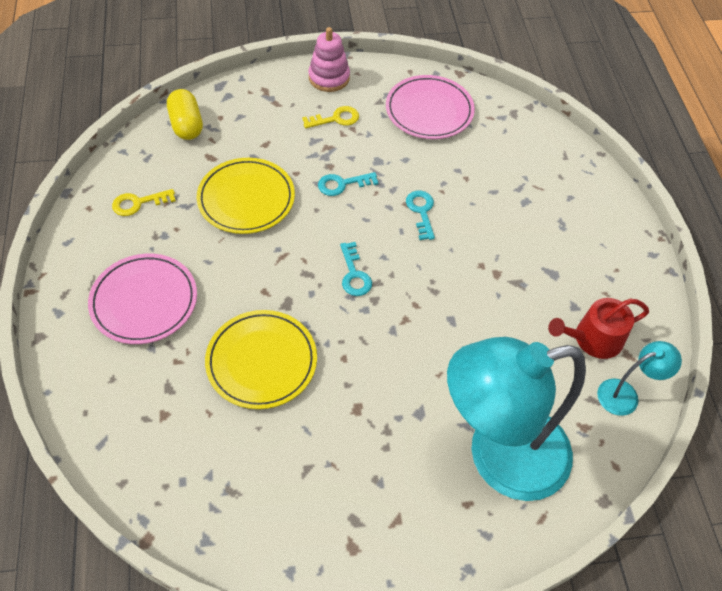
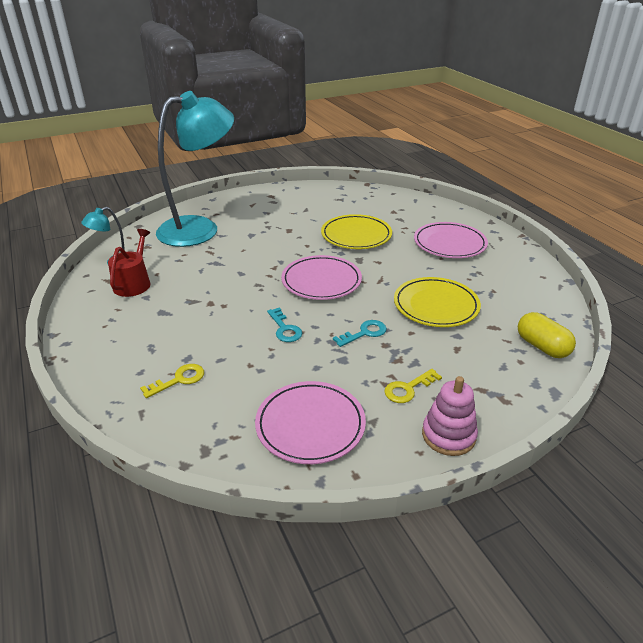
camera: 165 degrees right, 20 degrees down
yellow key [112,189,176,216] -> yellow key moved to [140,364,204,398]
turquoise key [340,242,372,296] -> pink plate [281,255,362,300]
red watering can [548,298,649,359] -> red watering can turned 45 degrees counterclockwise [108,229,151,297]

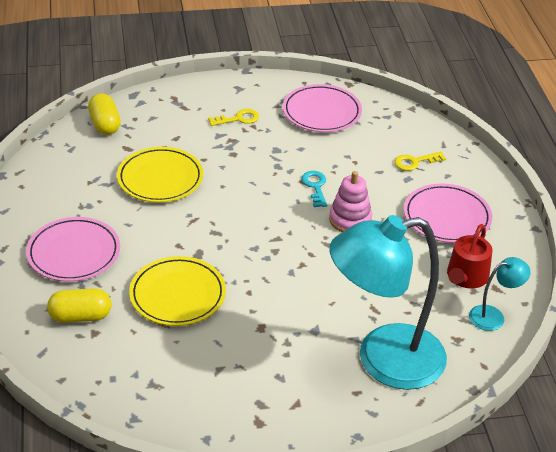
camera: 165 degrees left, 5 degrees up
pink plate [281,255,362,300] -> pink plate moved to [404,183,492,243]
turquoise key [333,320,387,347] -> none
pink stacking toy [422,376,478,456] -> pink stacking toy moved to [329,171,372,232]
none -> yellow capsule [47,288,112,323]

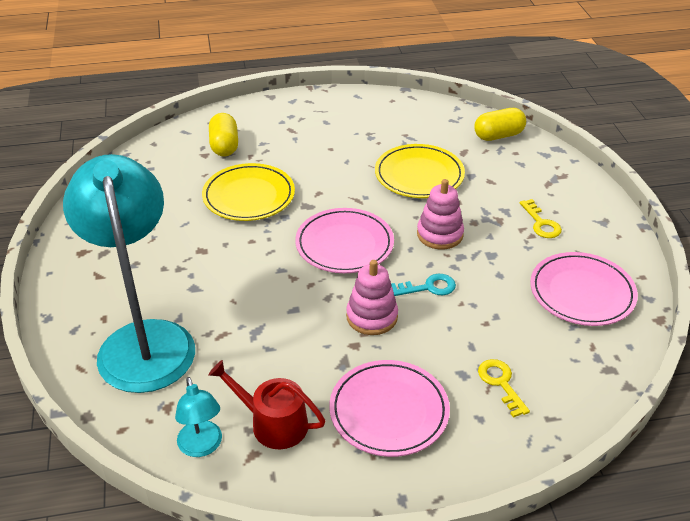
camera: 90 degrees right, 0 degrees up
pink plate [26,217,120,282] -> pink plate moved to [295,208,394,273]
none -> pink stacking toy [417,179,464,249]

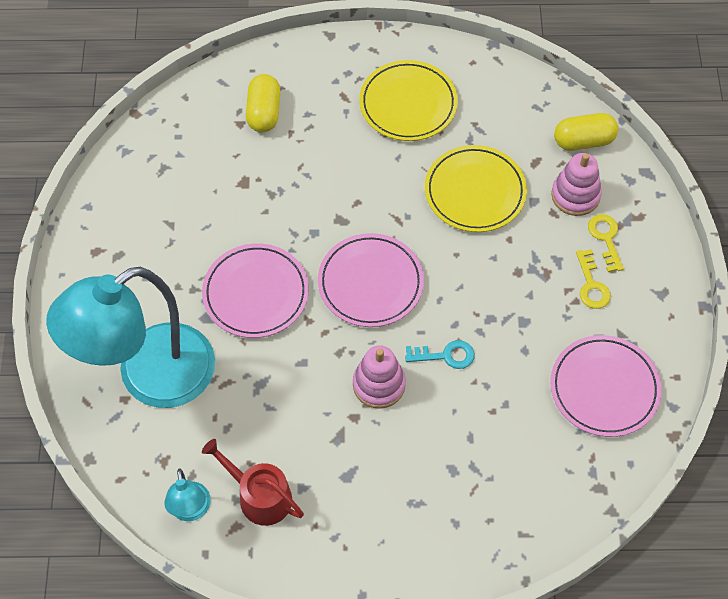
camera: 10 degrees right, 20 degrees up
turquoise lamp [63,154,195,393] -> turquoise lamp turned 120 degrees counterclockwise [46,267,215,408]
yellow plate [202,163,295,221] -> yellow plate moved to [359,60,458,141]
pink plate [329,360,450,457] -> pink plate moved to [202,243,309,338]
pink stacking toy [417,179,464,249] -> pink stacking toy moved to [551,153,602,216]
yellow key [478,359,530,418] -> yellow key moved to [588,214,624,272]

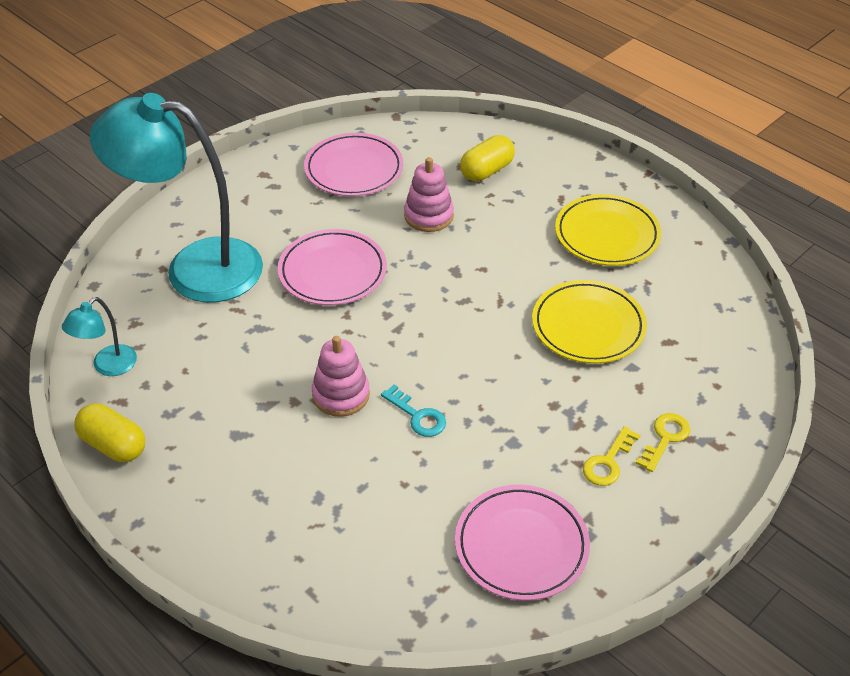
camera: 45 degrees right, 15 degrees down
red watering can [202,439,304,526] -> none
pink plate [318,233,424,327] -> pink plate moved to [304,133,403,196]
pink stacking toy [551,153,602,216] -> pink stacking toy moved to [404,157,454,232]
yellow capsule [554,113,618,151] -> yellow capsule moved to [74,404,145,462]

